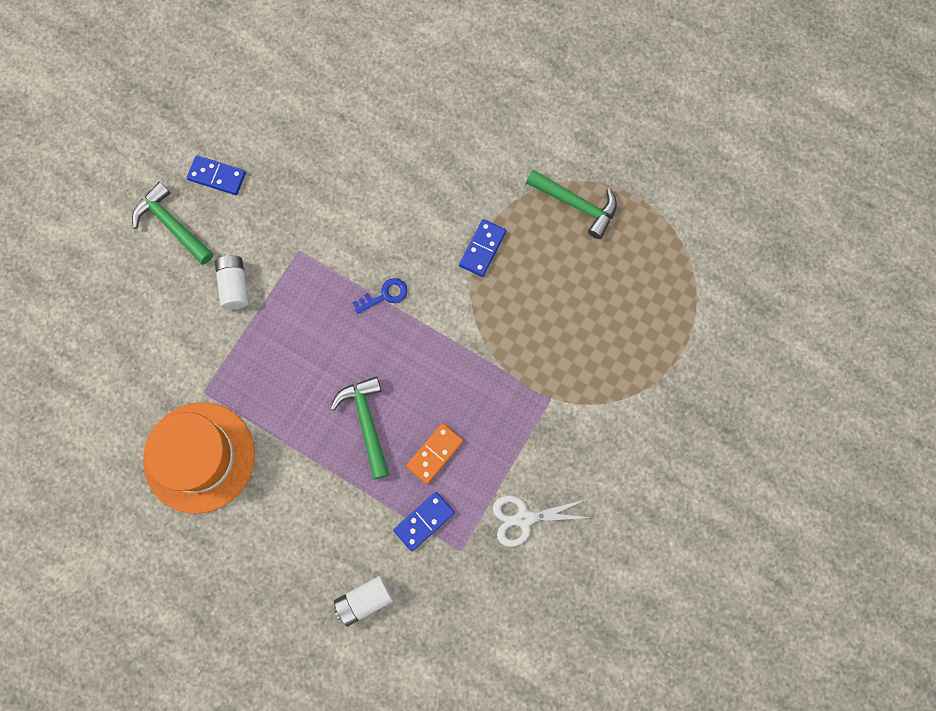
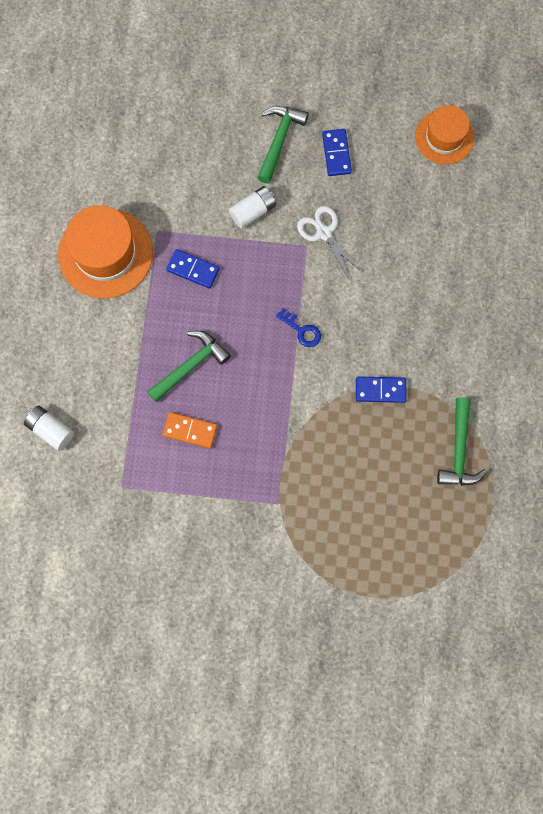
camera: 65 degrees right, 0 degrees up
blue domino [393,492,455,551] -> blue domino moved to [166,249,220,289]
white scissors [493,496,590,547] -> white scissors moved to [297,206,362,279]
none -> orange hat [415,105,474,165]

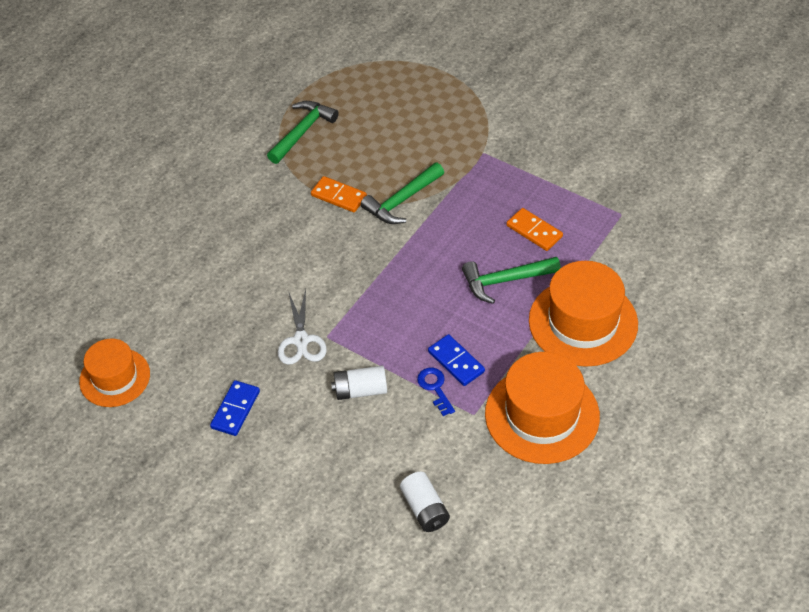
camera: 150 degrees left, 25 degrees down
white battery [24,406,74,451] -> white battery moved to [400,471,450,532]
green hammer [257,106,309,184] -> green hammer moved to [360,162,444,224]
blue key [276,308,321,347] -> blue key moved to [417,368,455,416]
blue domino [356,376,406,403] -> orange domino [311,176,367,212]
none -> orange hat [529,261,638,367]

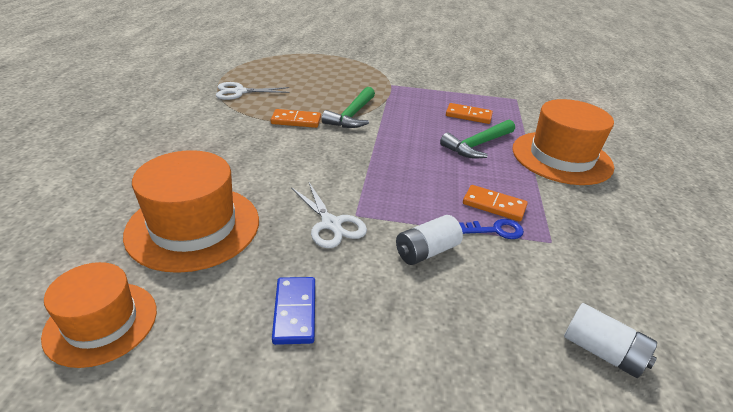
camera: 30 degrees left, 15 degrees down
green hammer [267,101,339,164] -> white scissors [216,82,290,100]
blue key [417,368,455,416] -> blue key turned 135 degrees clockwise [459,219,524,239]
blue domino [428,334,485,386] -> orange domino [463,185,528,222]
orange hat [485,352,600,464] -> orange hat moved to [123,150,259,273]

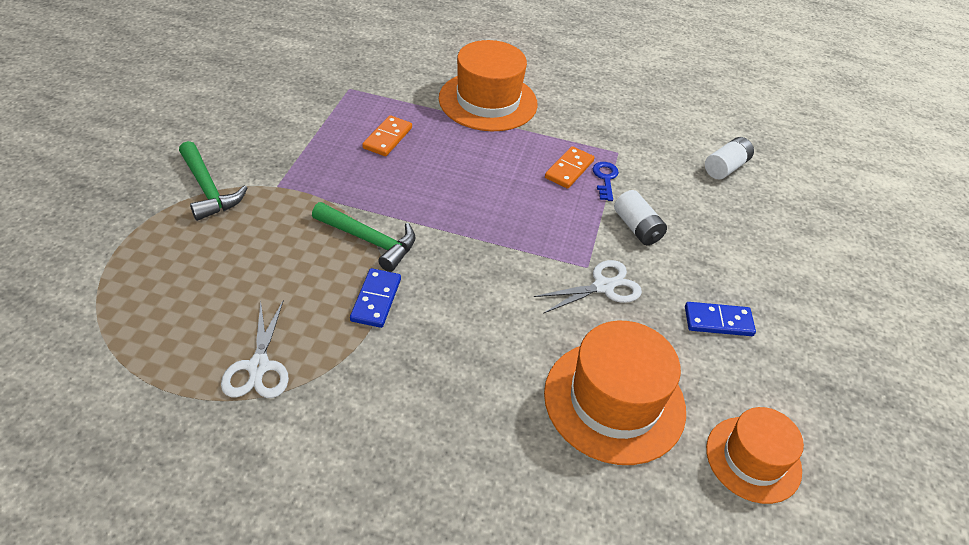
camera: 85 degrees left, 10 degrees up
orange domino [271,109,321,128] -> blue domino [350,268,401,328]
green hammer [440,119,515,158] -> green hammer moved to [179,141,247,221]

